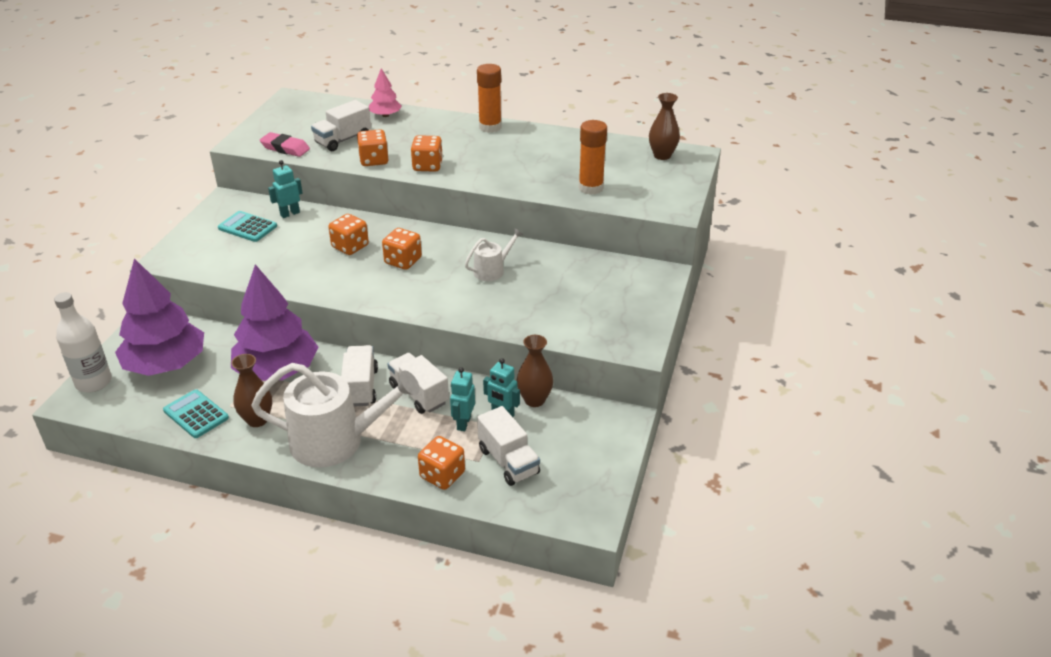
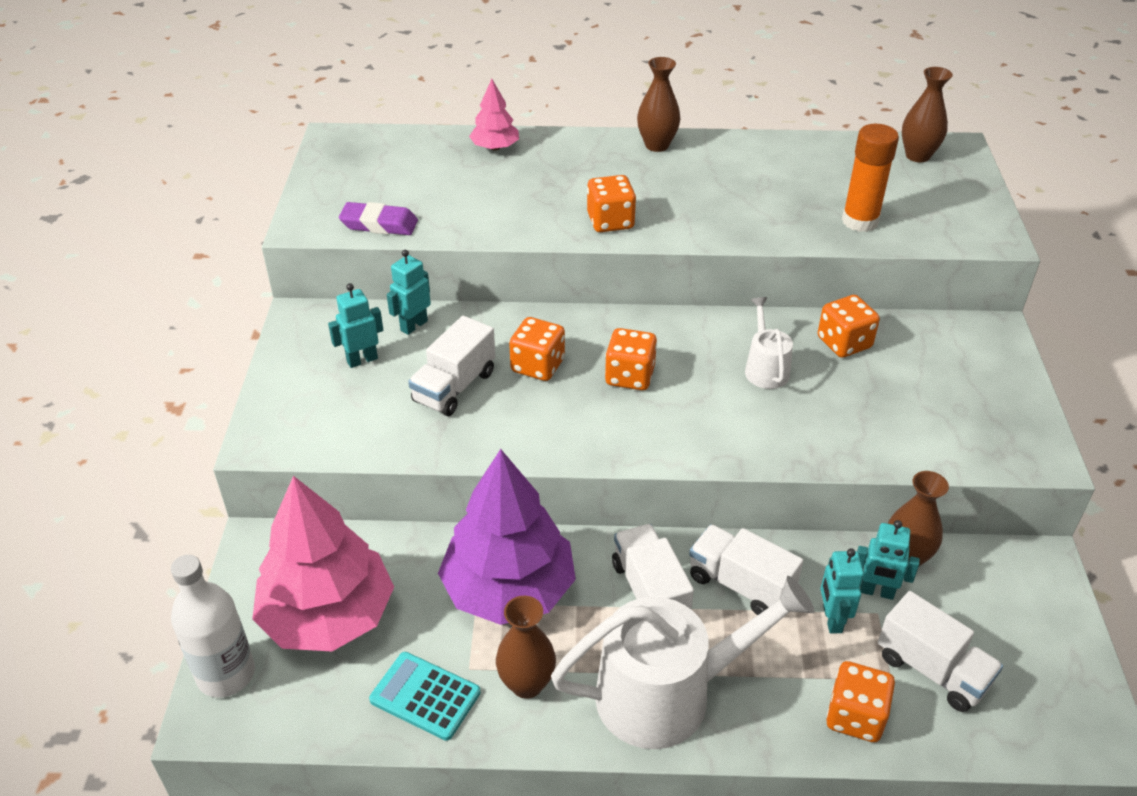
camera: 15 degrees left, 5 degrees up
purple tree [115,258,204,376] -> pink tree [252,476,394,652]
turquoise calculator [218,211,277,242] -> turquoise robot [328,283,383,368]
pink eraser [260,132,310,157] -> purple eraser [339,202,418,235]
white truck [311,100,371,151] -> white truck moved to [408,316,496,416]
orange dice [357,129,388,166] -> orange dice moved to [818,295,880,358]
white watering can [465,228,523,281] -> white watering can turned 45 degrees counterclockwise [745,297,793,389]
orange glue stick [477,64,502,133] -> brown vase [637,57,680,152]

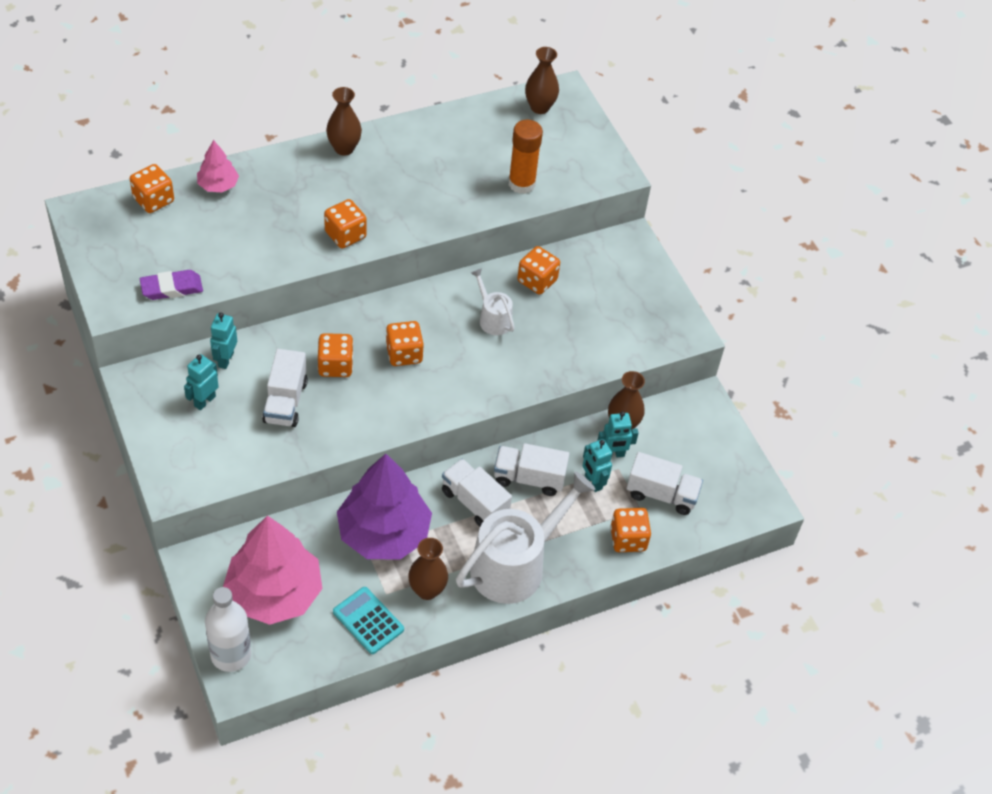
camera: 30 degrees left, 10 degrees up
turquoise calculator [369,652,481,741] -> turquoise calculator turned 45 degrees clockwise [333,587,404,654]
none -> orange dice [130,164,174,213]

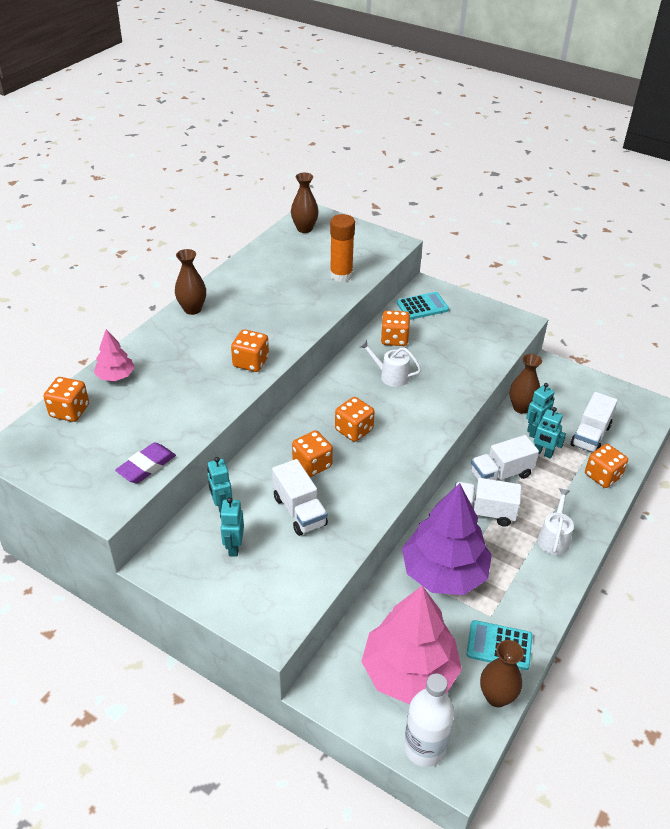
camera: 30 degrees left, 10 degrees down
brown vase [408,538,448,600] -> brown vase moved to [480,640,524,707]
white watering can [456,471,596,604] -> white watering can [538,488,574,555], size x0.48
white truck [627,452,703,515] -> white truck turned 135 degrees clockwise [571,392,618,452]
none -> turquoise calculator [397,292,449,320]

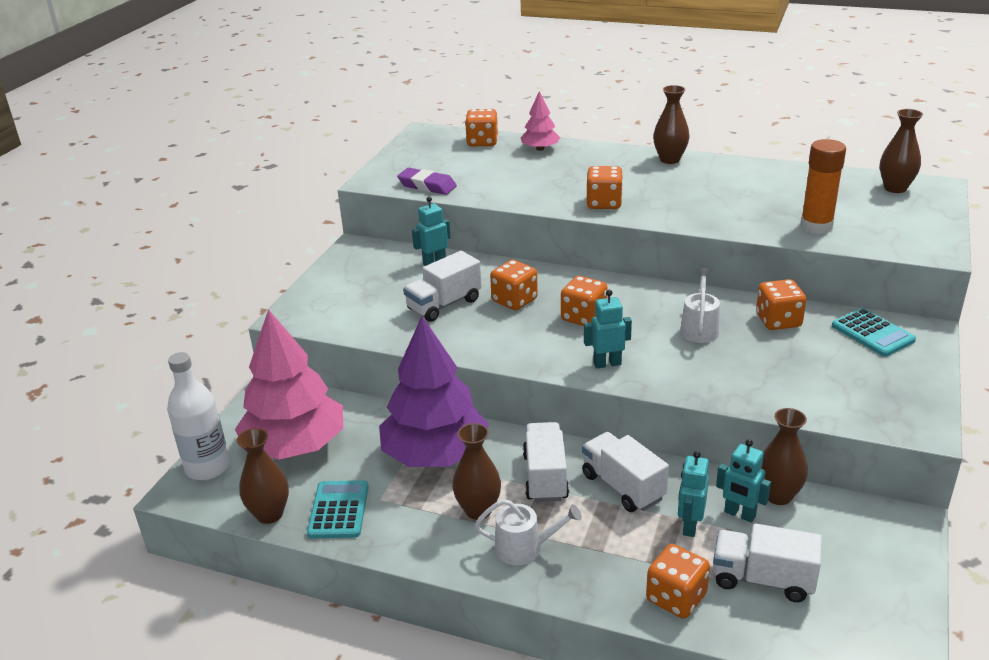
camera: 80 degrees right, 10 degrees down
turquoise robot [220,497,244,557] -> turquoise robot moved to [584,290,632,369]
none -> brown vase [452,423,501,520]

